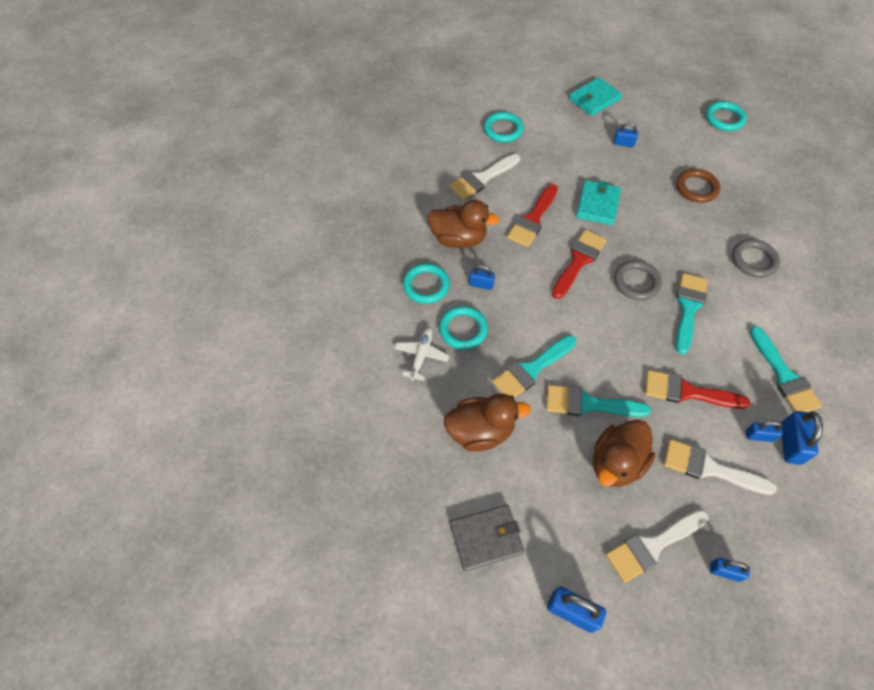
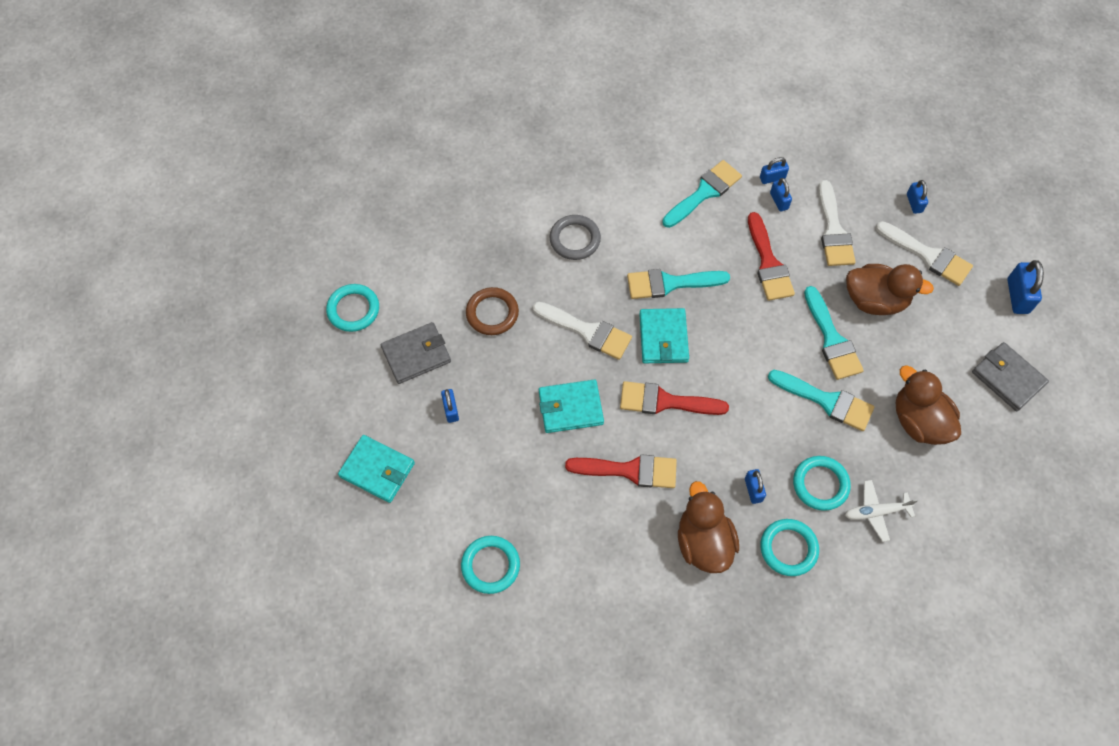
camera: 115 degrees left, 5 degrees up
white brush [449,154,520,200] -> white brush moved to [533,302,632,360]
grey ring [614,260,662,300] -> turquoise wallet [639,308,689,363]
blue padlock [781,411,823,465] -> blue padlock [760,157,789,184], size x0.63
none -> grey wallet [381,322,451,384]

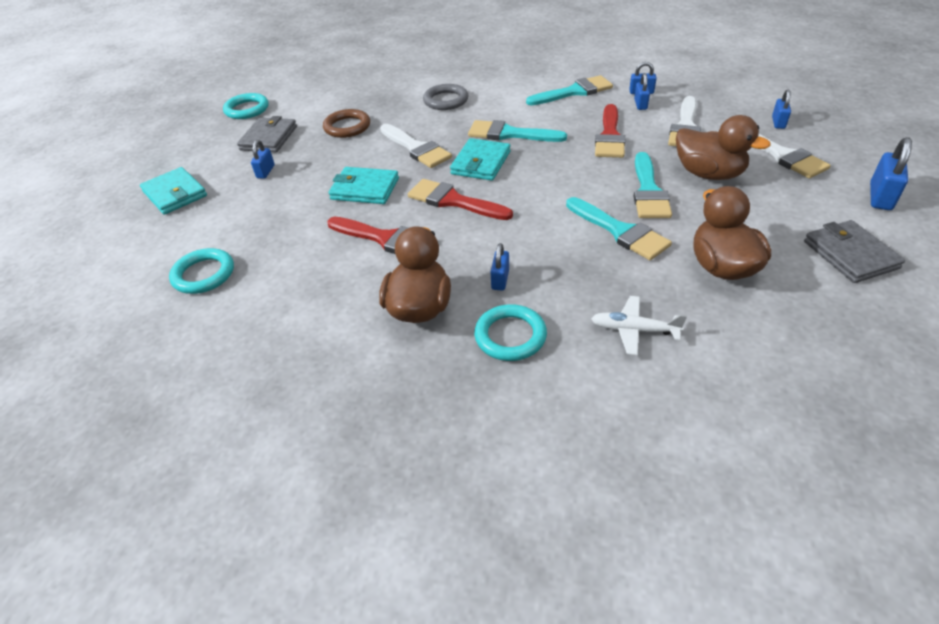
camera: 25 degrees right, 20 degrees down
grey wallet [381,322,451,384] -> grey wallet turned 75 degrees counterclockwise [237,116,297,152]
turquoise ring [793,456,851,511] -> none

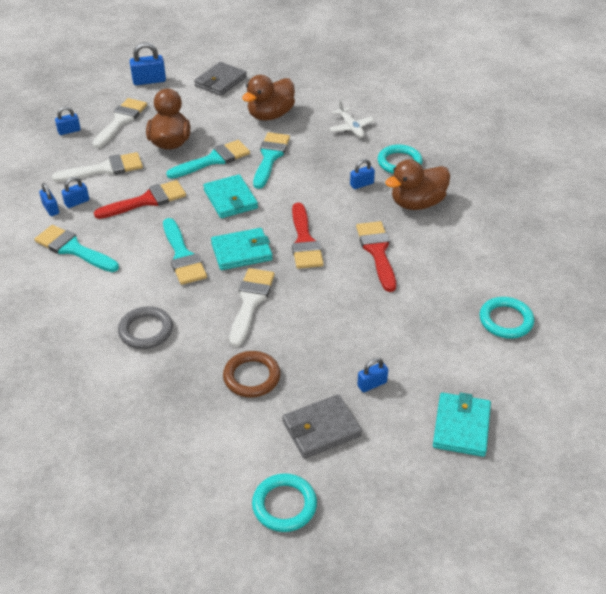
camera: 130 degrees left, 0 degrees up
turquoise wallet [328,167,399,204] -> turquoise wallet moved to [203,174,258,218]

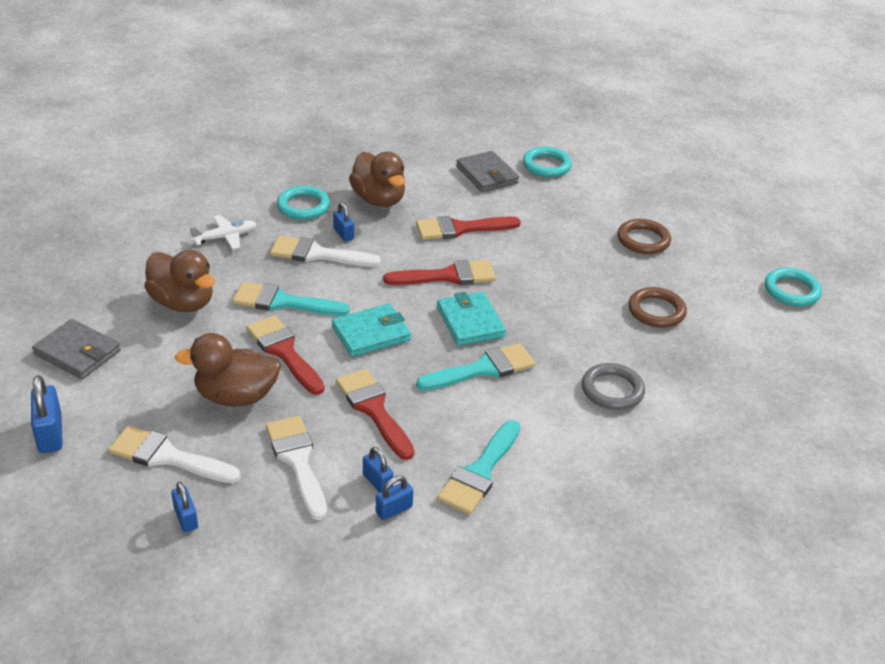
camera: 95 degrees left, 5 degrees down
turquoise brush [166,140,250,179] -> red brush [247,315,325,395]
white brush [229,268,275,347] -> white brush moved to [270,236,381,267]
grey wallet [282,394,362,459] -> grey wallet moved to [456,151,519,192]
blue padlock [357,358,388,392] -> brown ring [617,219,671,254]
turquoise wallet [433,392,491,457] -> none

